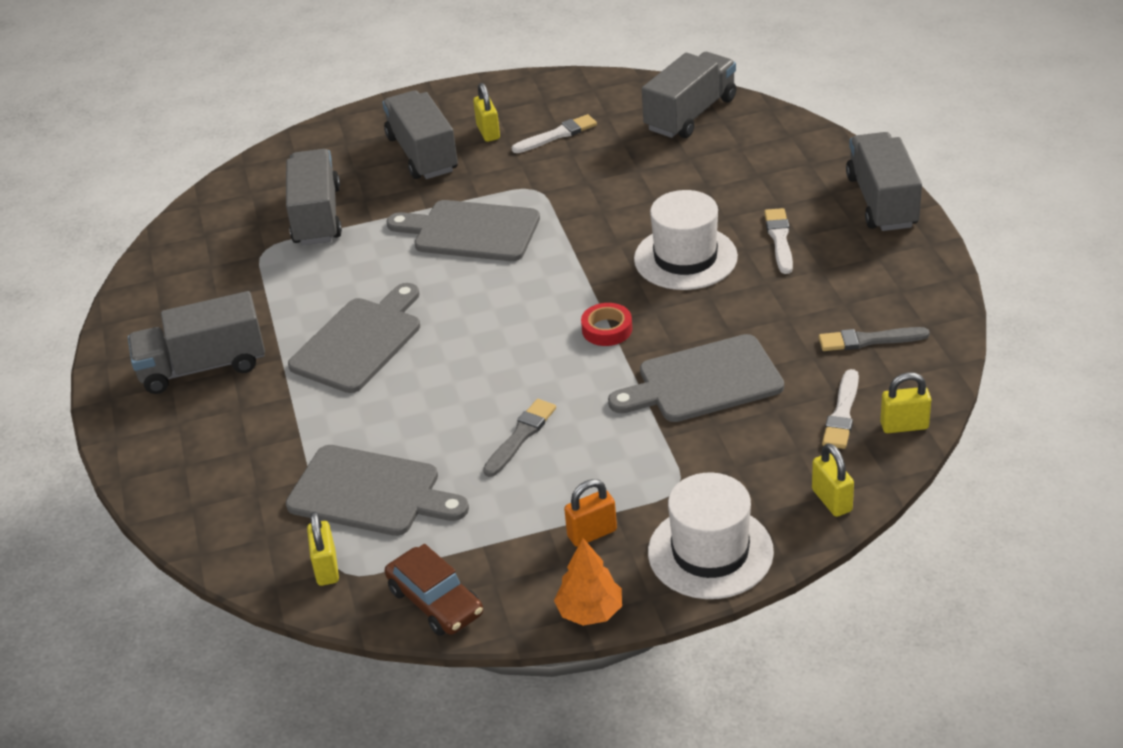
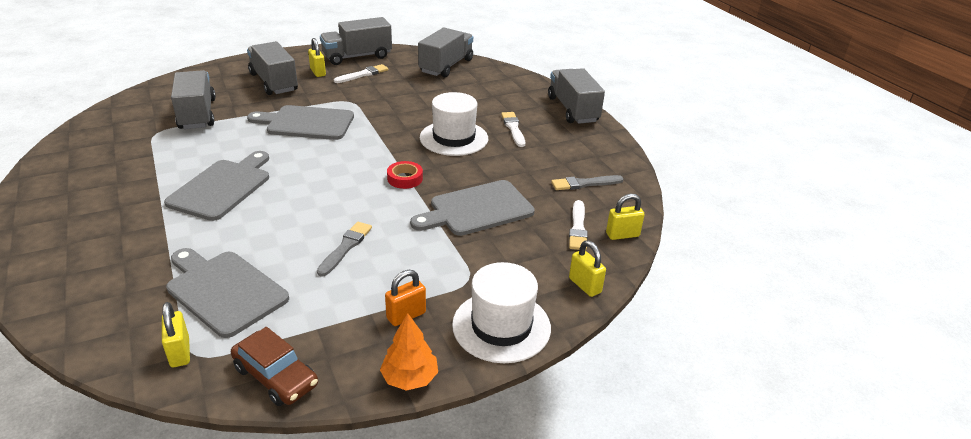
camera: 15 degrees left, 5 degrees down
grey truck [128,291,265,394] -> grey truck moved to [320,17,392,65]
grey cutting board [286,445,469,536] -> grey cutting board turned 150 degrees counterclockwise [166,248,289,338]

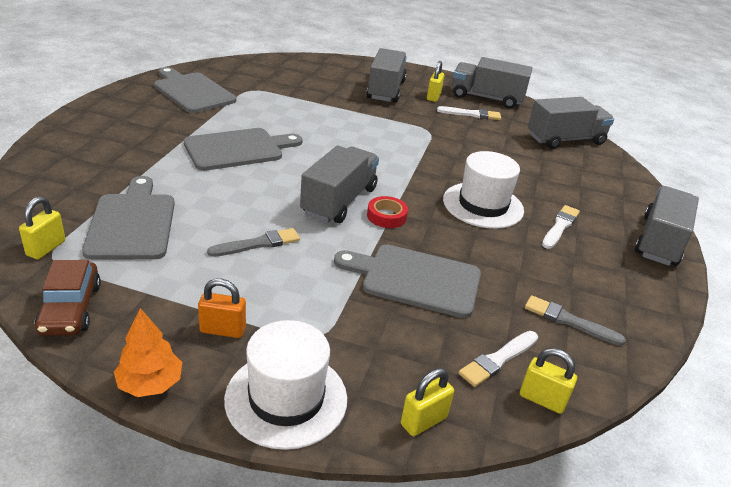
camera: 40 degrees right, 0 degrees up
grey truck [171,70,216,129] -> grey truck moved to [300,145,379,223]
grey cutting board [247,105,354,140] -> grey cutting board moved to [154,67,236,113]
yellow padlock [569,240,606,297] -> yellow padlock turned 45 degrees clockwise [401,368,454,436]

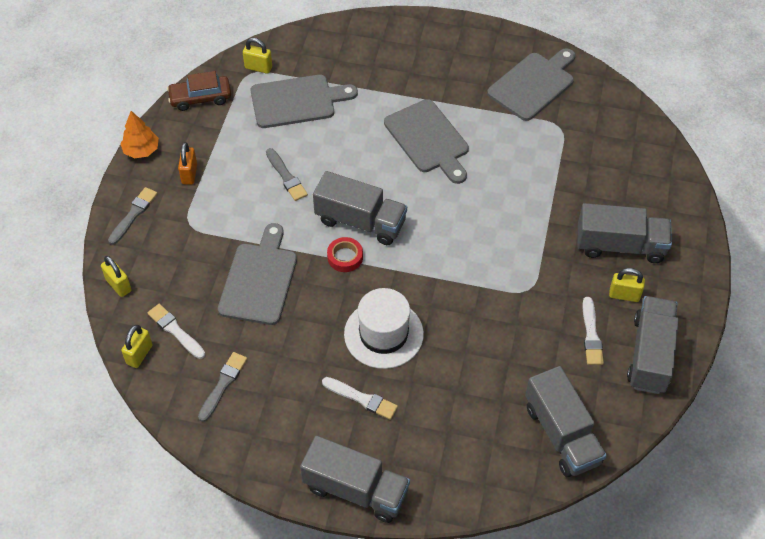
camera: 90 degrees right, 20 degrees up
white hat [224,320,347,450] -> grey brush [108,187,157,245]

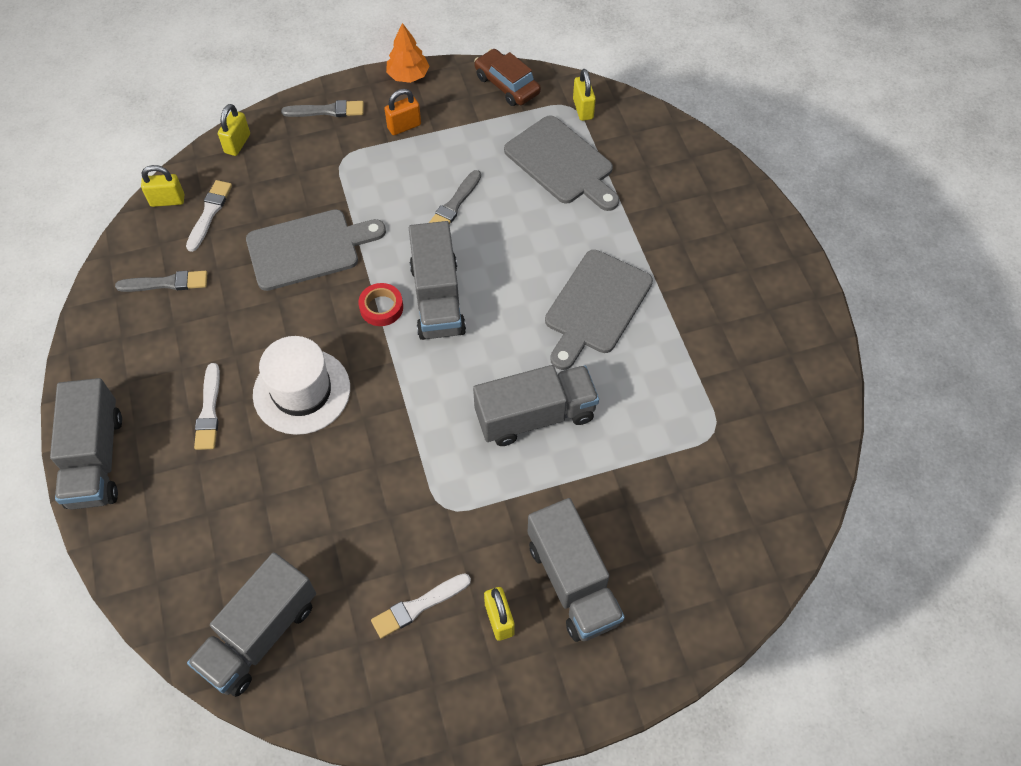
camera: 60 degrees right, 5 degrees up
grey cutting board [487,48,576,121] -> none
grey truck [627,296,679,394] -> grey truck moved to [473,365,599,446]

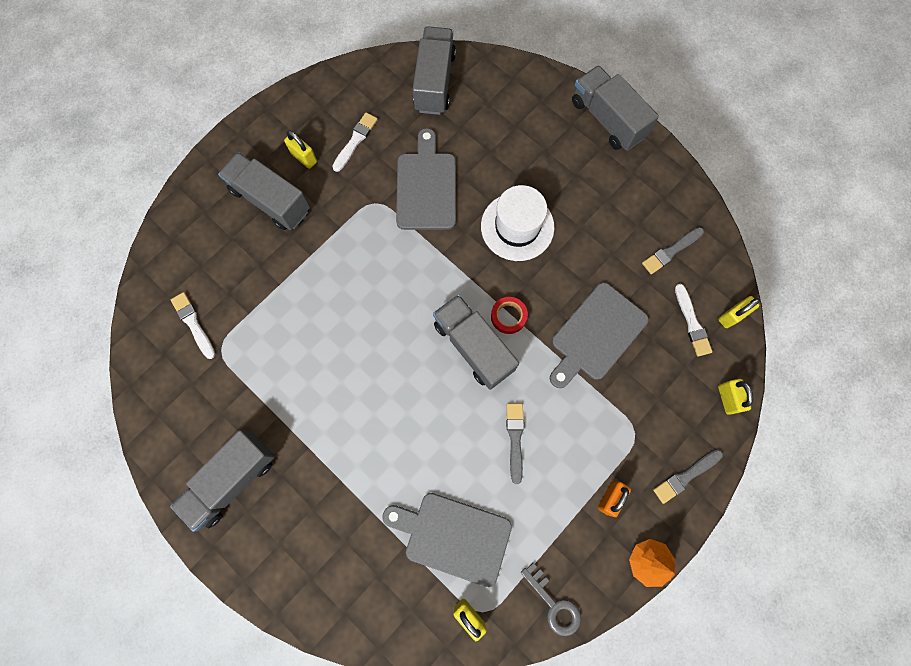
camera: 150 degrees right, 15 degrees up
white brush [194,363,220,450] -> white brush moved to [171,292,215,359]
grey truck [473,365,599,446] -> grey truck moved to [170,430,275,532]
brown car [474,49,541,106] -> grey key [521,563,581,636]
grey cutting board [545,250,653,370] -> grey cutting board moved to [396,128,456,230]

